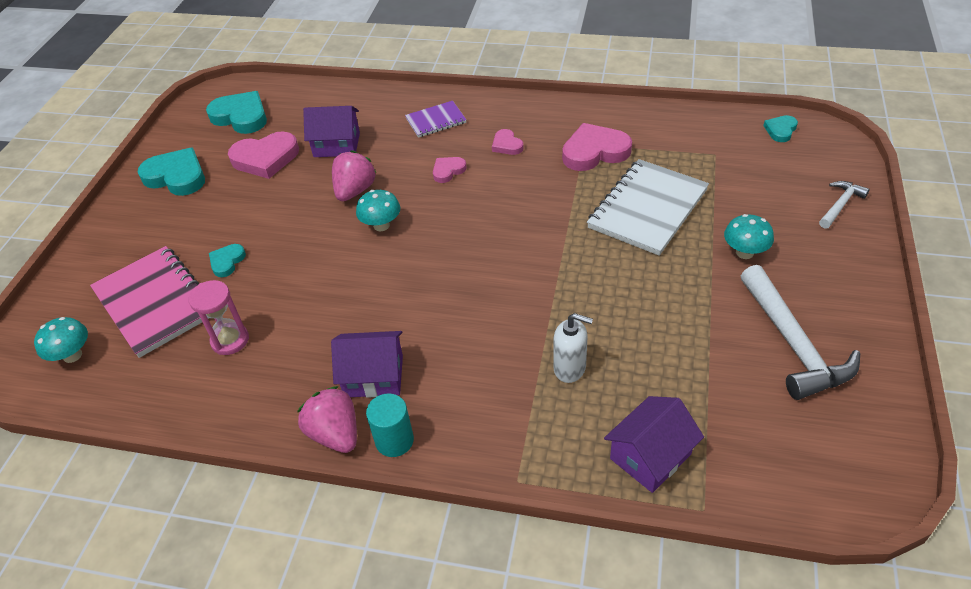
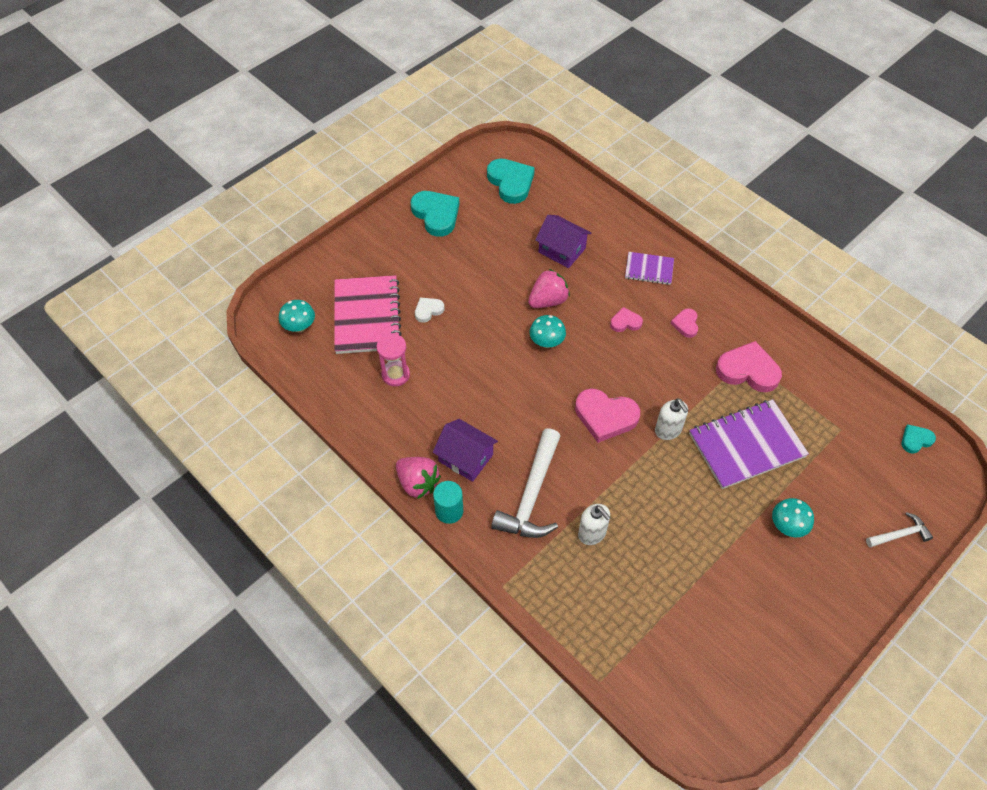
camera: 30 degrees right, 10 degrees up
turquoise heart [209,244,246,277] -> white heart [415,298,444,323]
pink heart [228,131,299,179] -> pink heart moved to [575,388,640,443]
pink strawberry [297,386,357,453] -> pink strawberry turned 135 degrees clockwise [396,457,441,499]
white notebook [587,159,709,256] -> purple notebook [689,399,809,489]
purple house [604,396,704,493] -> none
white hammer [741,265,860,400] -> white hammer moved to [491,428,560,538]
none -> white soap dispenser [655,398,688,440]

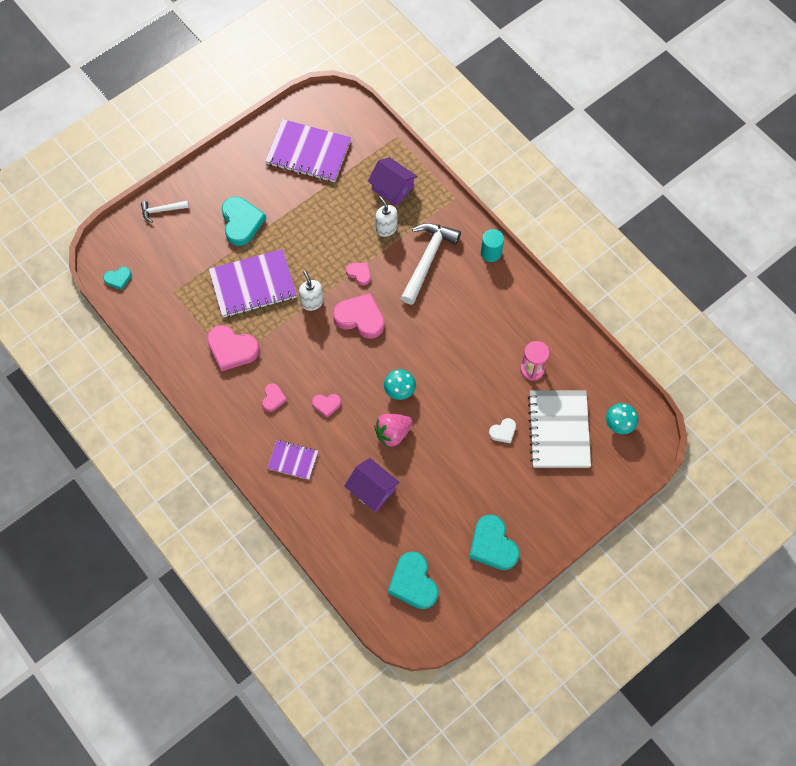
camera: 175 degrees left, 10 degrees up
pink notebook [334,275,402,354] -> white notebook [528,390,591,468]
pink strawberry [396,457,441,499] -> none
purple house [433,419,498,482] -> purple house moved to [368,157,418,206]
turquoise mushroom [772,498,814,537] -> turquoise heart [222,197,266,246]
none -> purple notebook [265,119,351,182]
none -> pink heart [346,262,371,285]

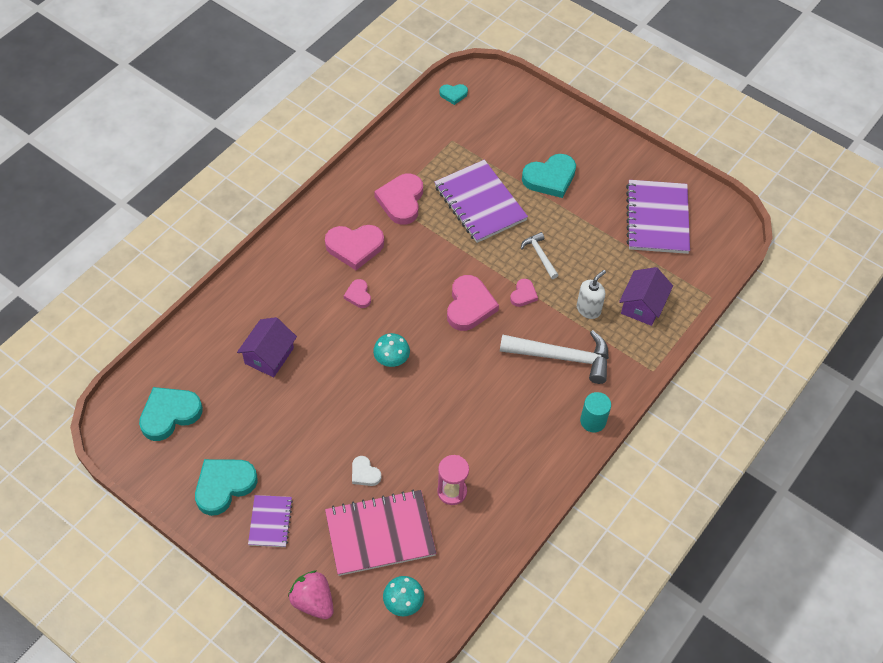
camera: 75 degrees right, 10 degrees down
turquoise heart [103,267,132,290] -> turquoise heart turned 60 degrees counterclockwise [439,84,468,105]
white hammer [141,201,189,223] -> white hammer moved to [521,232,558,279]
pink heart [262,383,287,412] -> pink heart [325,225,384,270], size x1.90
purple notebook [268,440,318,480] -> purple notebook moved to [248,495,293,547]
white soap dispenser [299,270,324,311] -> none
pink strawberry [374,414,413,447] -> pink strawberry moved to [288,570,334,619]
white notebook [528,390,591,468] -> pink notebook [325,489,436,576]

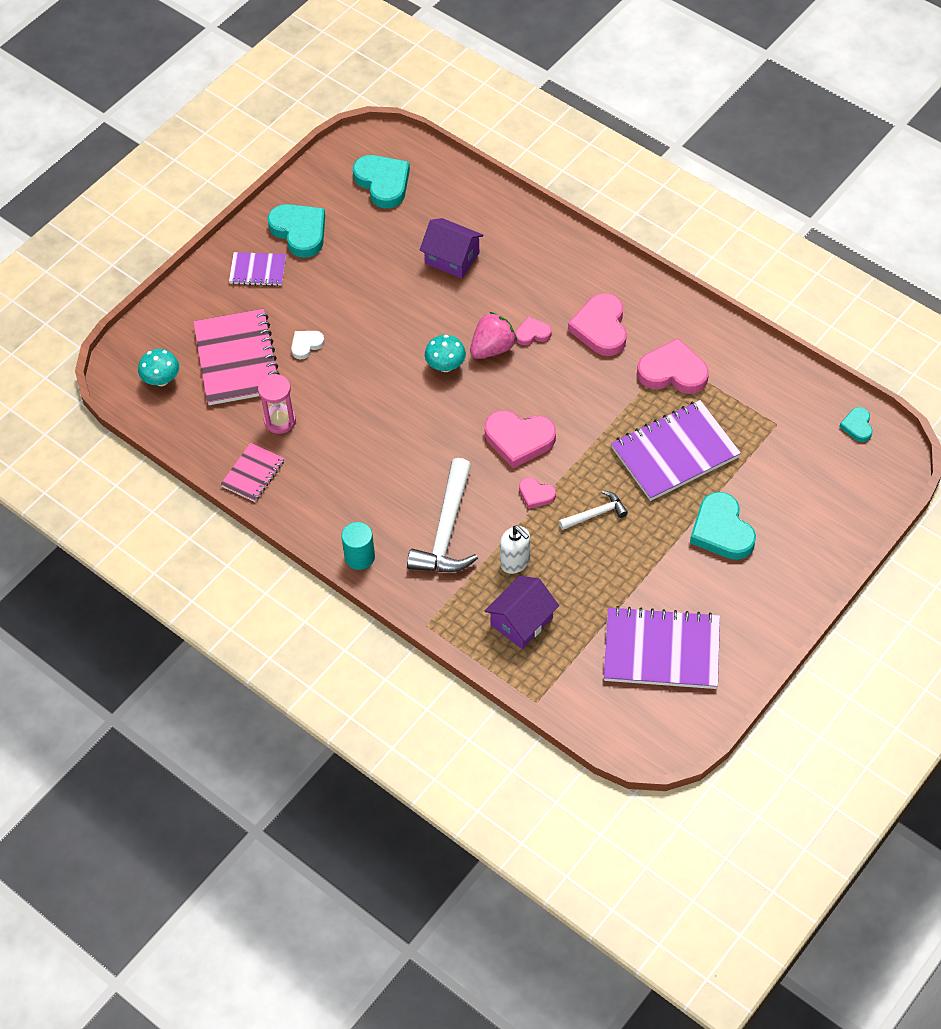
camera: 95 degrees right, 0 degrees up
pink strawberry [288,570,334,619] -> pink strawberry moved to [470,312,517,359]
purple house [619,267,673,326] -> purple house turned 75 degrees counterclockwise [484,576,559,649]
none -> pink notebook [220,443,285,502]

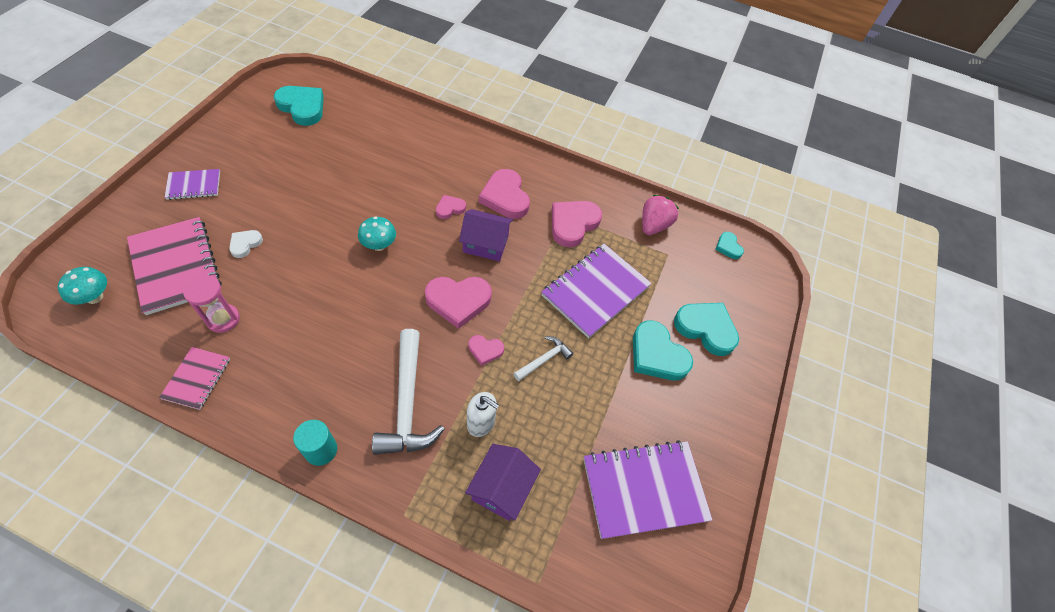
camera: 25 degrees left, 0 degrees up
turquoise heart [268,204,325,258] -> turquoise heart moved to [674,303,739,356]
purple house [420,218,484,278] -> purple house moved to [459,209,513,262]
pink strawberry [470,312,517,359] -> pink strawberry moved to [642,195,679,235]
pink heart [637,338,709,394] -> pink heart turned 45 degrees counterclockwise [552,201,602,247]

